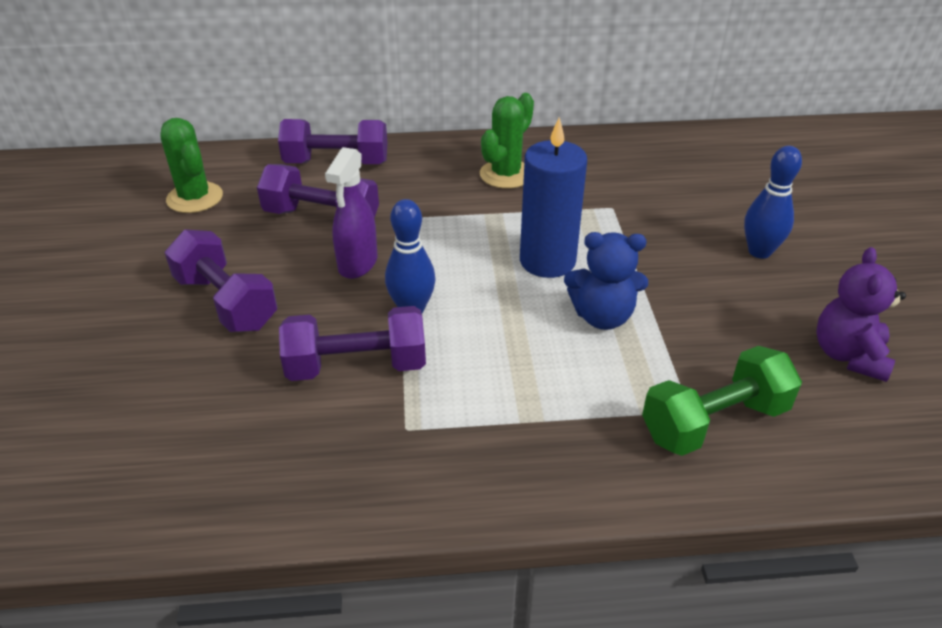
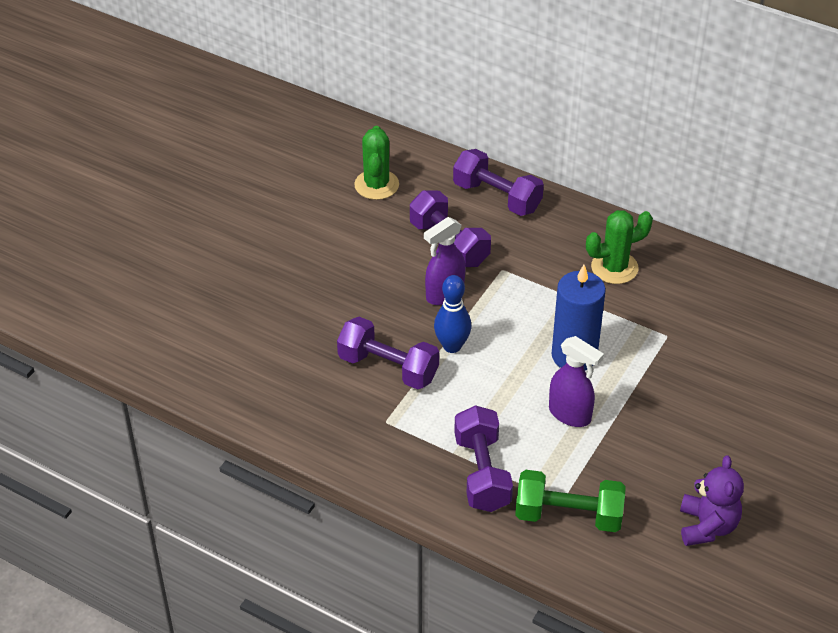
camera: 35 degrees right, 5 degrees up
purple dumbbell [164,229,277,332] -> purple dumbbell moved to [454,405,513,512]
blue teddy bear [564,232,648,330] -> purple spray bottle [549,336,604,427]
blue bowling pin [744,146,802,259] -> none
purple teddy bear [816,247,906,382] -> purple teddy bear turned 135 degrees clockwise [680,455,744,546]

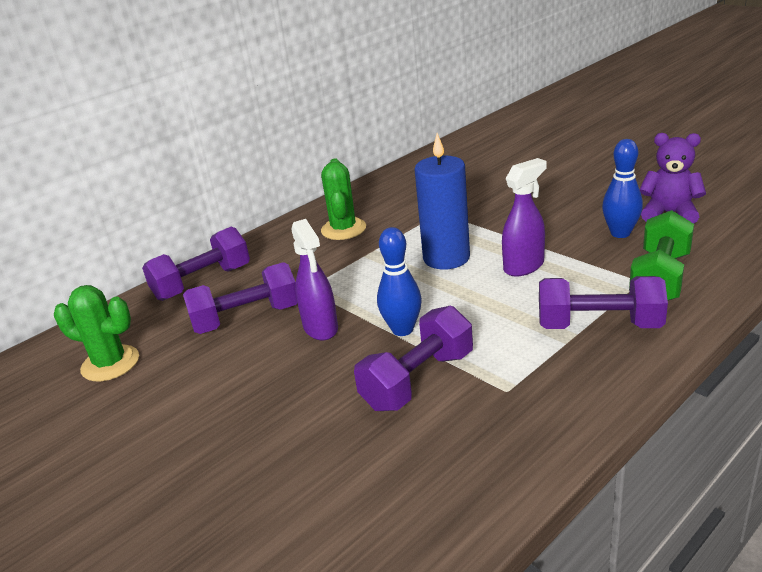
camera: 70 degrees left, 15 degrees down
none -> blue bowling pin [602,139,643,238]

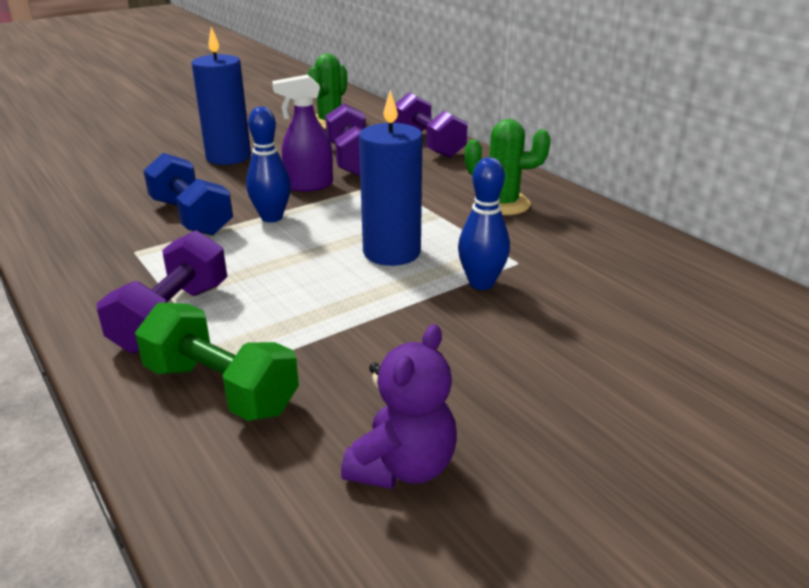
camera: 95 degrees right, 0 degrees up
purple dumbbell [354,306,473,411] -> blue dumbbell [143,153,233,236]
purple spray bottle [502,158,547,276] -> none
blue bowling pin [602,139,643,238] -> blue bowling pin moved to [458,157,510,290]
none -> blue candle [192,27,251,165]

